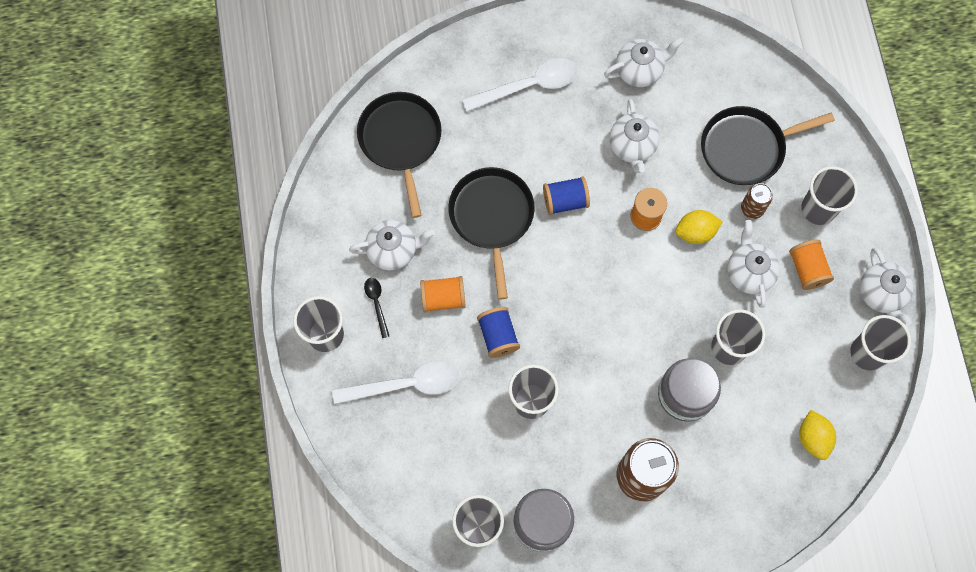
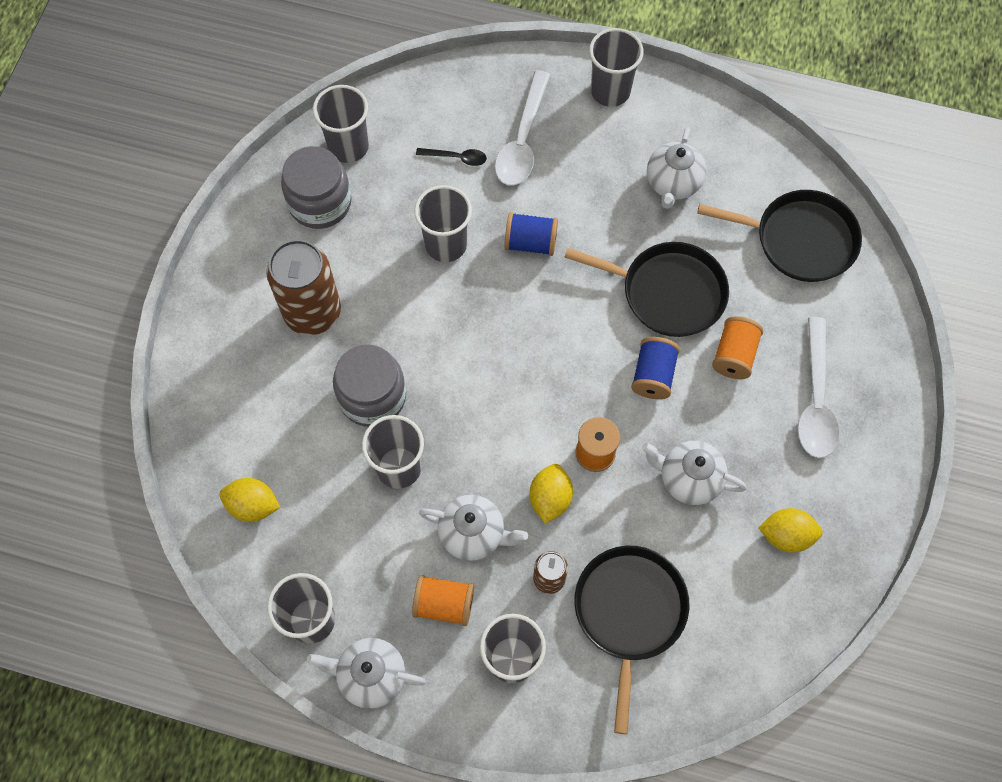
camera: 115 degrees right, 5 degrees down
black spoon [364,278,389,338] -> black spoon moved to [416,148,487,166]
orange spool [420,276,466,312] -> orange spool moved to [712,316,763,379]
white teapot [604,37,683,87] -> yellow lemon [758,508,823,553]

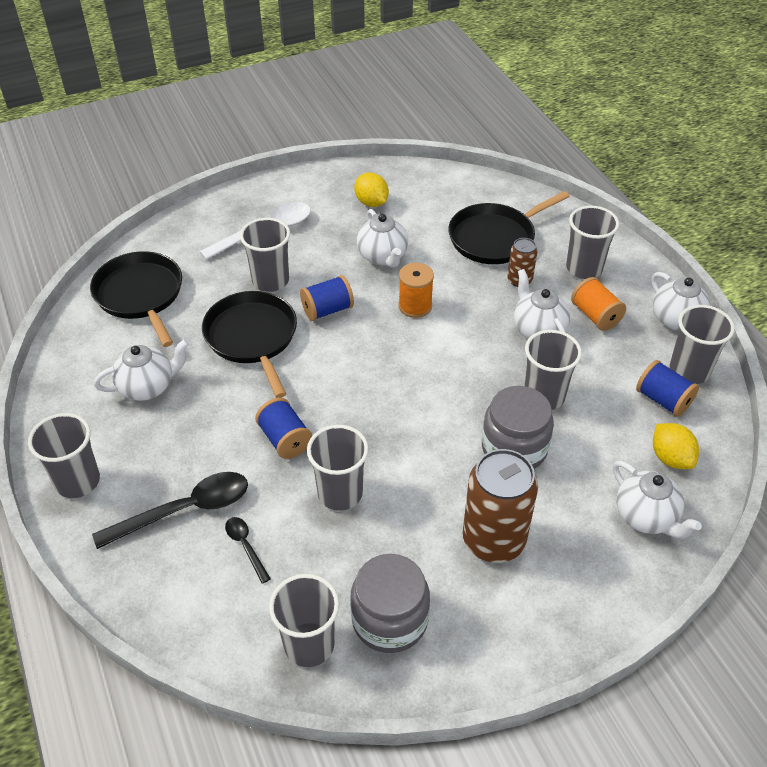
camera: 130 degrees left, 20 degrees down
white spoon [495,70,550,186] -> black spoon [92,472,248,549]
yellow lemon [529,464,573,524] -> none
orange spool [712,316,763,379] -> grey cup [240,218,290,292]
none -> white teapot [613,461,702,539]
none -> blue spool [636,360,699,417]

